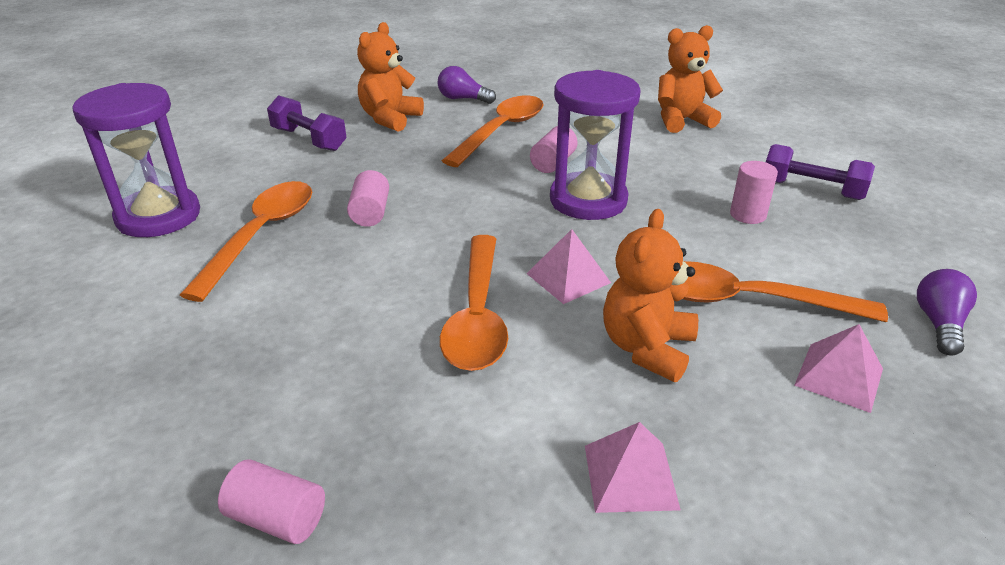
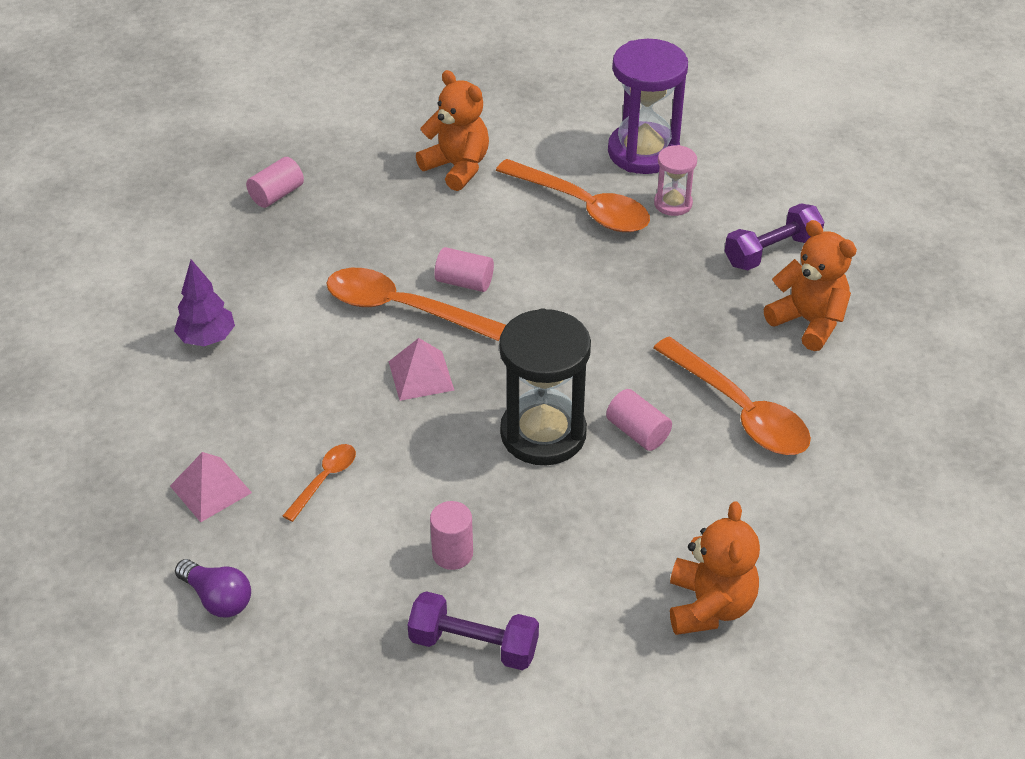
camera: 110 degrees right, 10 degrees up
pink cylinder [347,170,389,227] -> pink cylinder moved to [434,247,494,292]
purple light bulb [438,66,496,104] -> none
purple hourglass [550,70,641,220] -> black hourglass [499,308,591,465]
pink pyramid [585,422,681,513] -> purple tree [174,259,235,346]
orange teddy bear [603,209,698,382] -> orange teddy bear moved to [416,70,489,191]
orange spoon [683,261,888,322] -> orange spoon [283,444,356,522], size x0.50
purple dumbbell [766,144,875,200] -> purple dumbbell turned 60 degrees clockwise [408,591,539,670]
none -> pink hourglass [654,145,697,216]

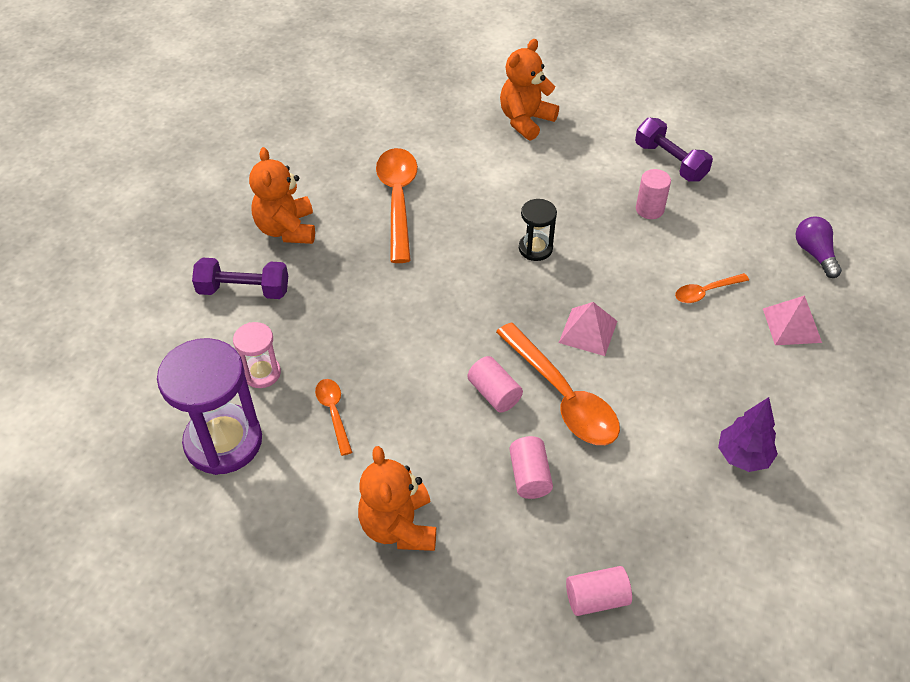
camera: 145 degrees left, 5 degrees up
orange spoon [496,159,650,232] -> orange spoon [315,379,352,456], size x0.50
black hourglass [499,308,591,465] -> black hourglass [519,199,557,261], size x0.51
pink cylinder [606,389,672,451] -> pink cylinder moved to [509,436,553,499]

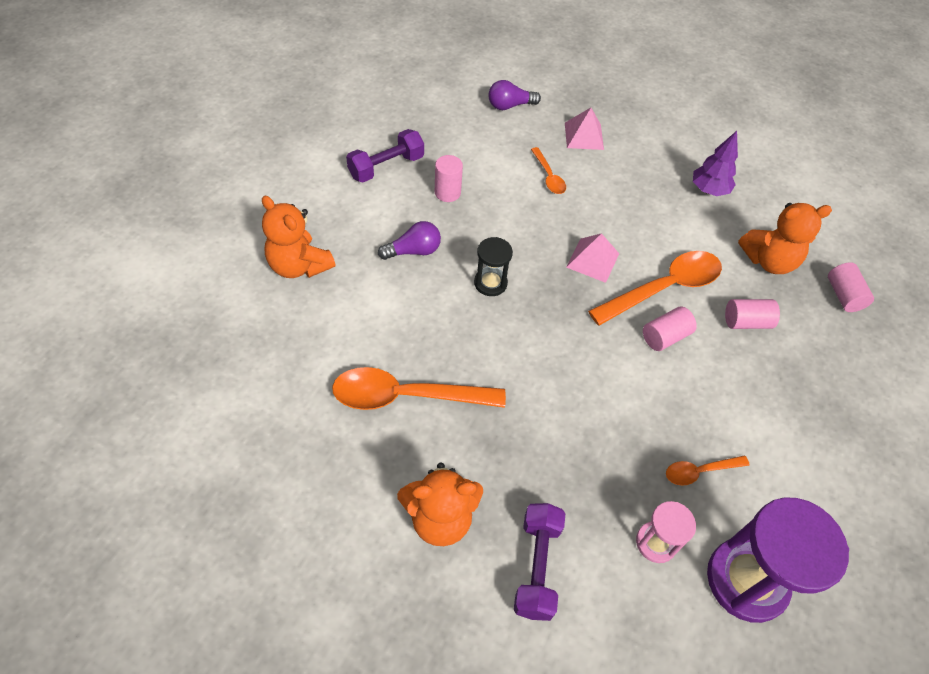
camera: 90 degrees left, 5 degrees up
orange teddy bear [358,446,436,551] -> orange teddy bear moved to [738,203,832,274]
none -> purple light bulb [378,221,441,260]

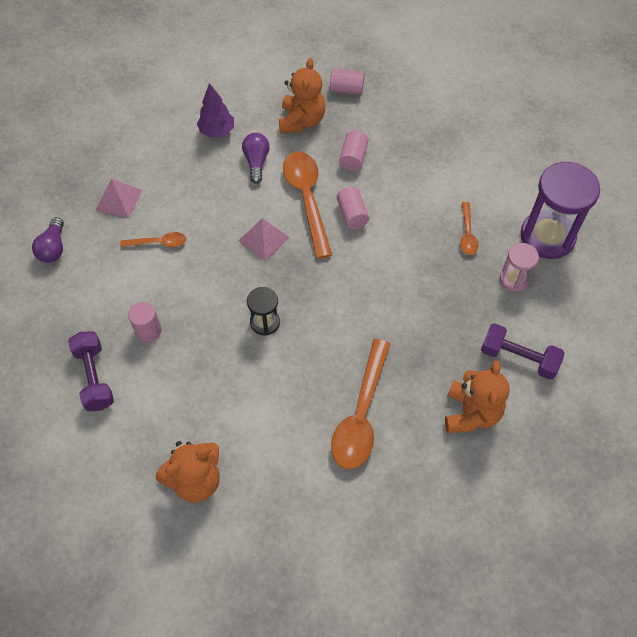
camera: 70 degrees left, 5 degrees up
purple light bulb [378,221,441,260] -> purple light bulb moved to [242,133,270,184]

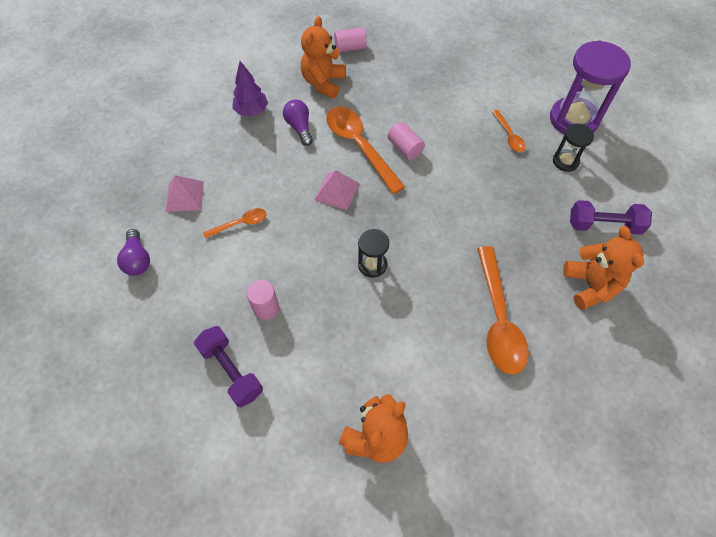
camera: 20 degrees left, 0 degrees up
orange teddy bear [279,58,325,133] -> orange teddy bear turned 150 degrees counterclockwise [301,16,346,99]
pink cylinder [339,130,368,171] -> none
pink hourglass [500,243,539,292] -> black hourglass [553,124,594,172]

